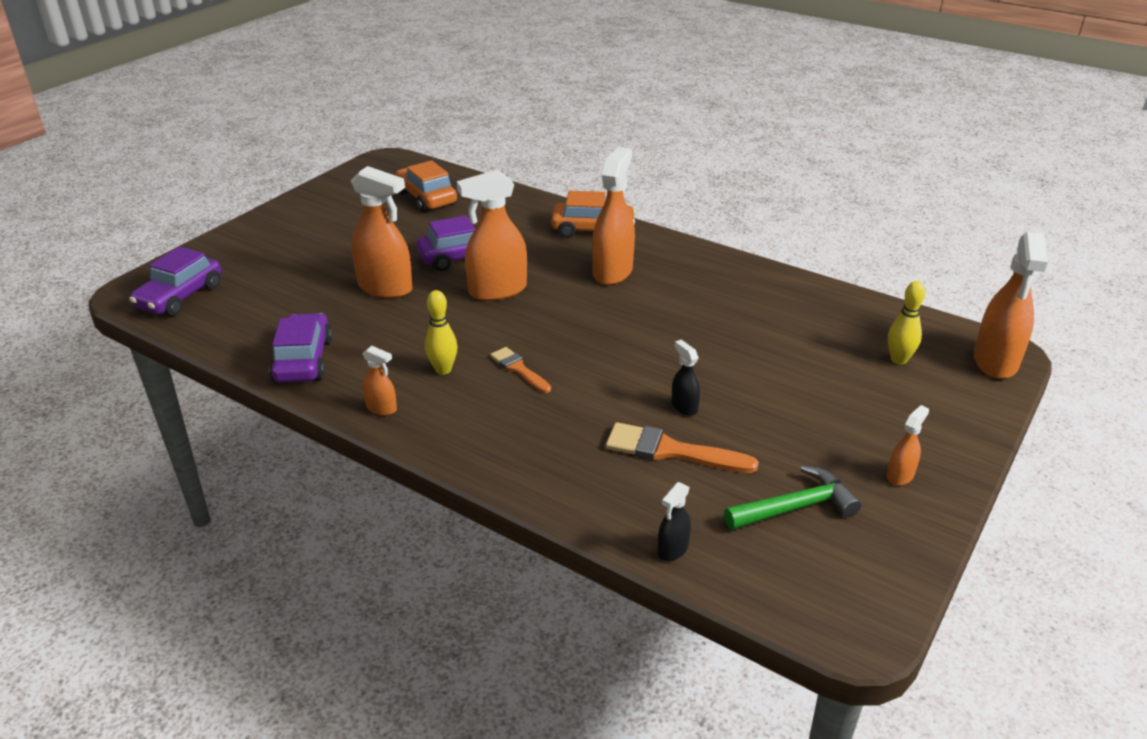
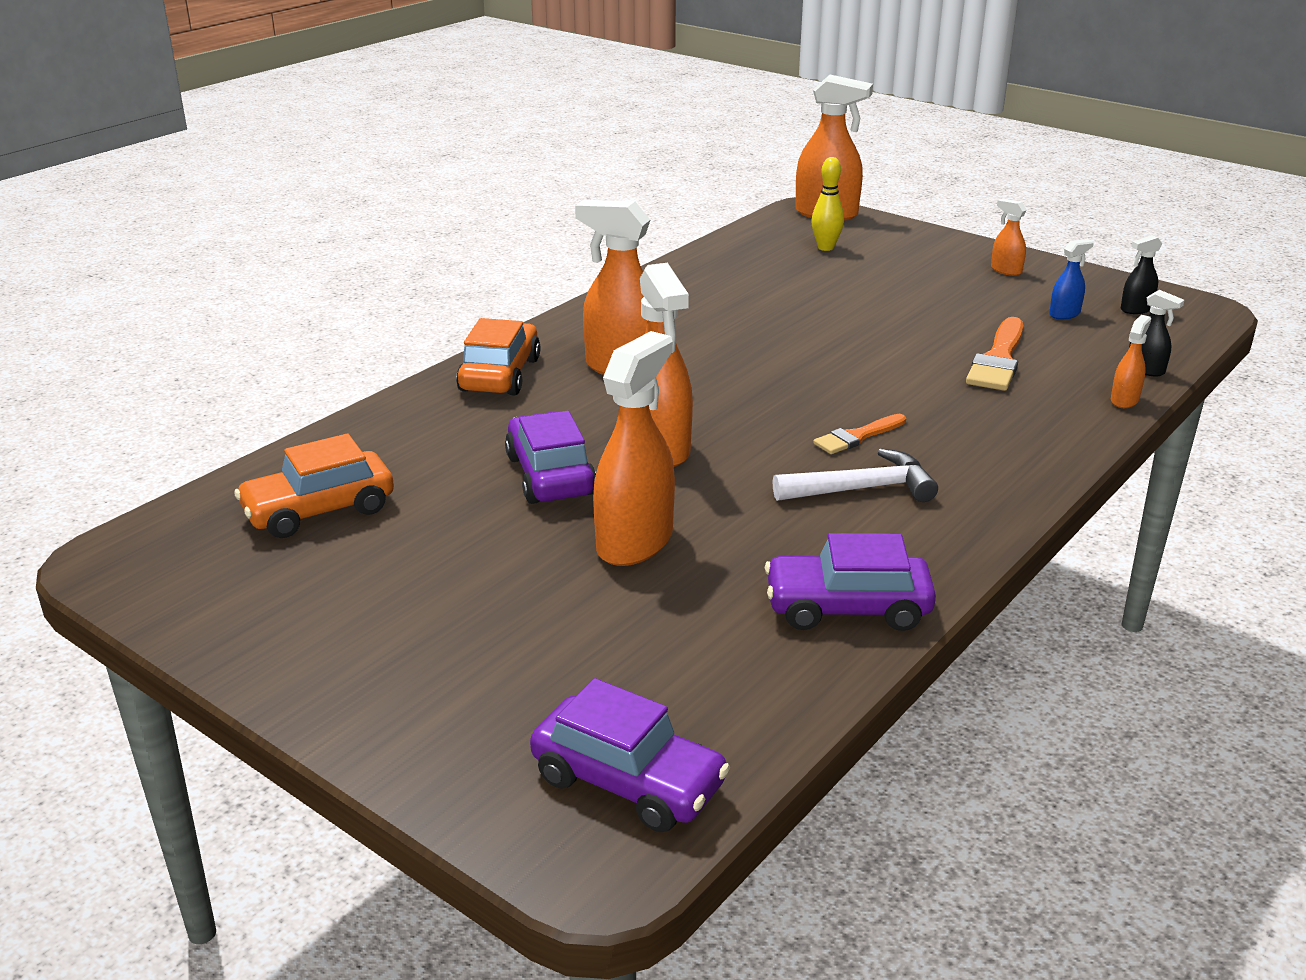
camera: 85 degrees left, 5 degrees down
orange spray bottle [362,346,397,415] -> orange spray bottle moved to [1111,315,1151,408]
yellow bowling pin [425,290,458,375] -> white hammer [773,448,938,502]
black spray bottle [671,340,700,416] -> black spray bottle moved to [1121,235,1162,314]
green hammer [724,465,862,530] -> blue spray bottle [1049,239,1094,319]

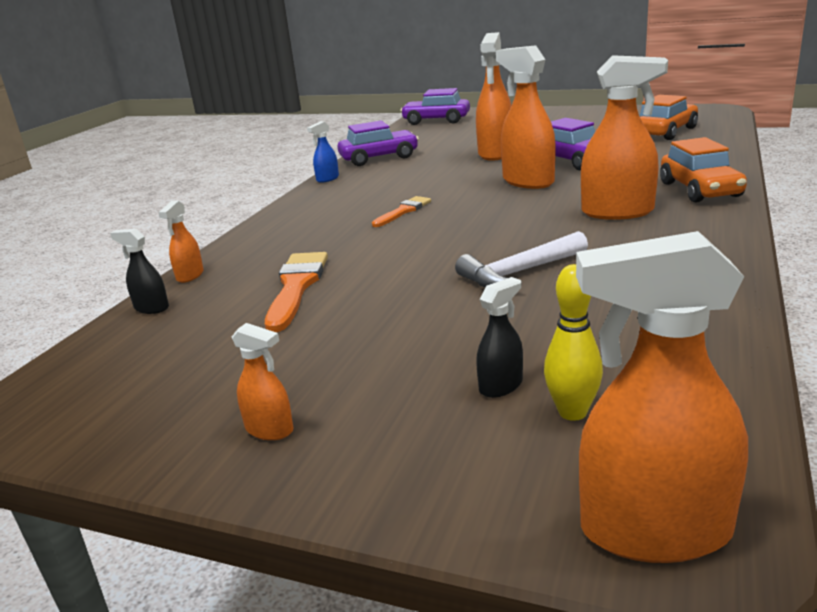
camera: 165 degrees right, 5 degrees down
white hammer [773,448,938,502] -> white hammer moved to [455,231,588,288]
blue spray bottle [1049,239,1094,319] -> blue spray bottle moved to [307,121,339,183]
black spray bottle [1121,235,1162,314] -> black spray bottle moved to [476,277,523,398]

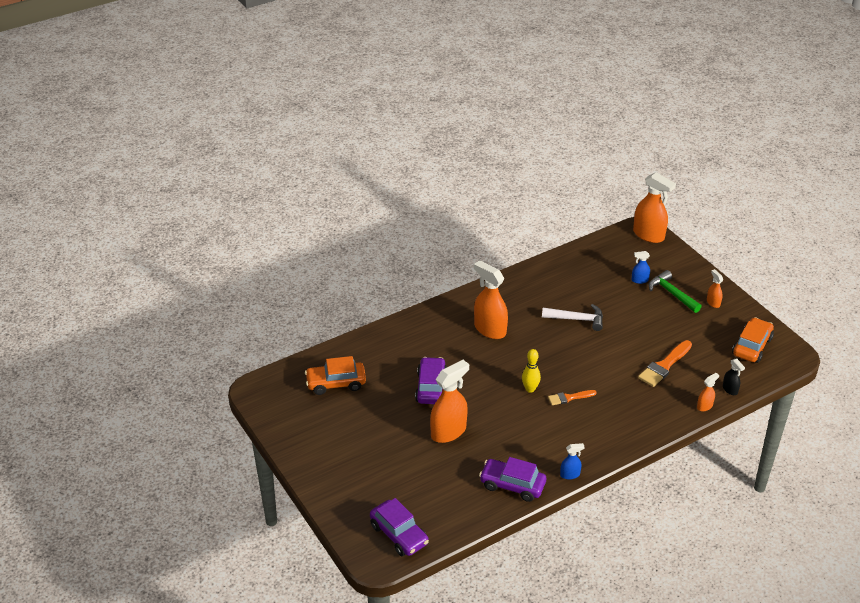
camera: 145 degrees left, 15 degrees up
black spray bottle [476,277,523,398] -> blue spray bottle [631,251,650,284]
orange spray bottle [496,45,556,189] -> none
yellow bowling pin [544,264,603,421] -> yellow bowling pin moved to [522,349,541,393]
orange car [660,137,747,202] -> orange car moved to [732,317,774,363]
none -> green hammer [649,270,702,313]

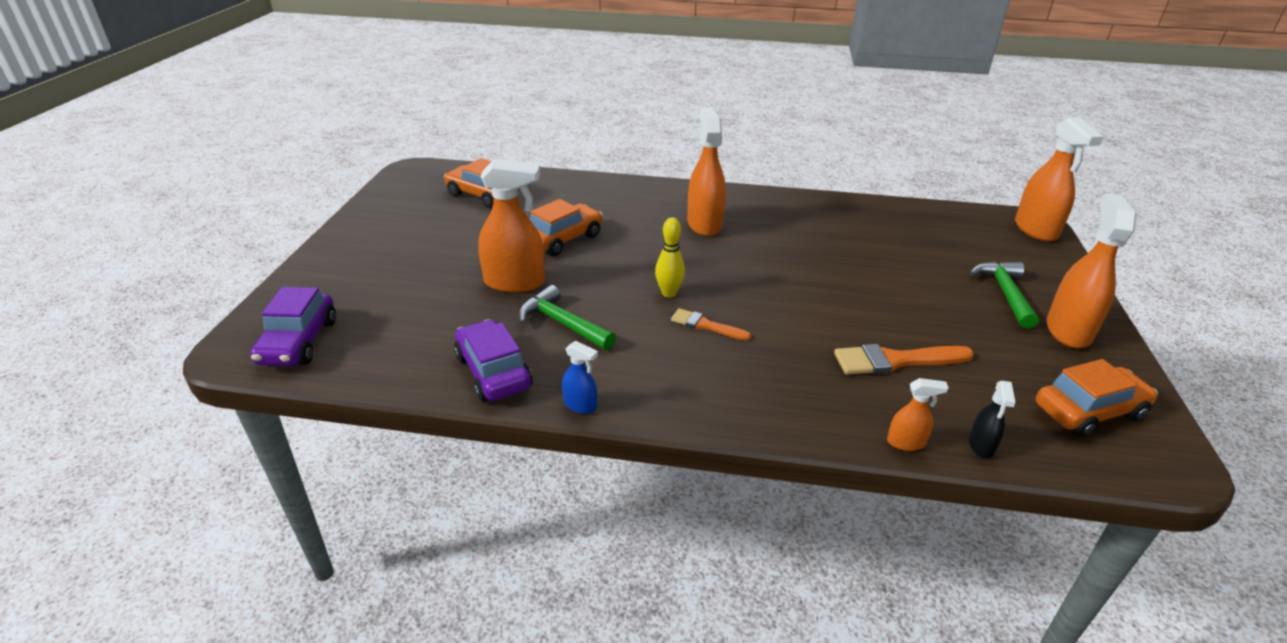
camera: 40 degrees right, 5 degrees down
purple car [415,357,447,404] -> orange car [530,199,603,256]
white hammer [542,304,603,331] -> none
blue spray bottle [631,251,650,284] -> none
orange spray bottle [707,269,723,308] -> orange spray bottle [1047,193,1137,348], size x2.07
none -> green hammer [519,285,616,350]

